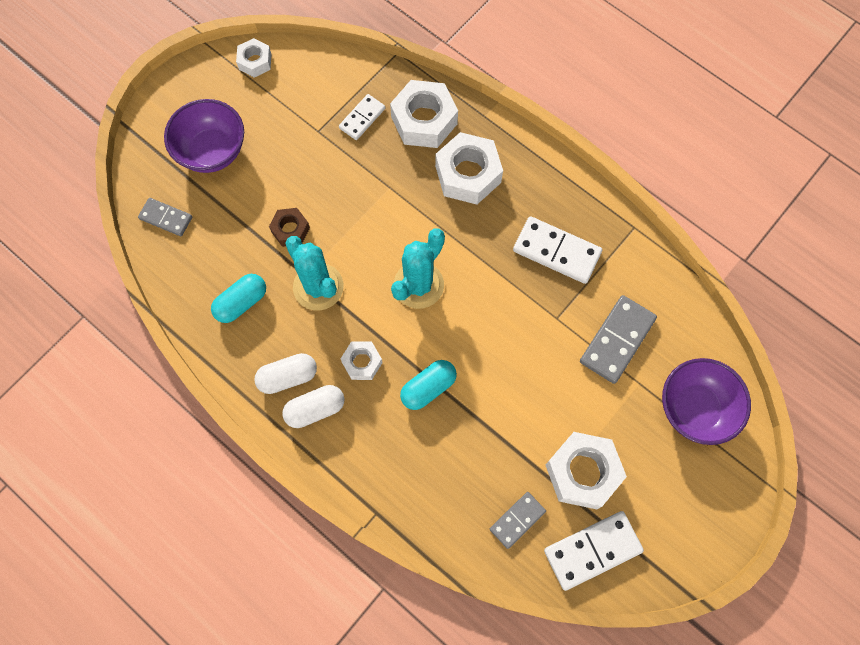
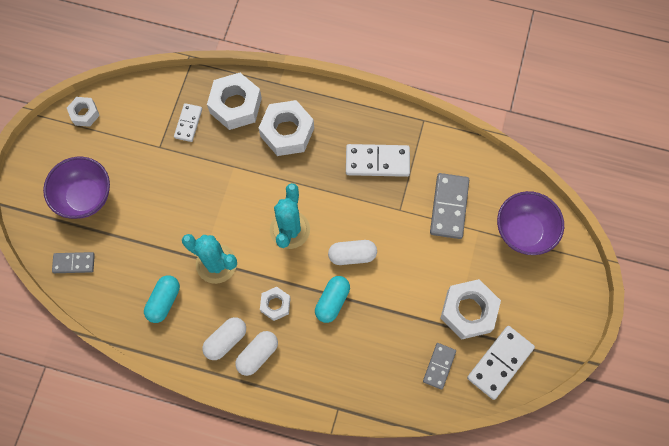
camera: 25 degrees left, 0 degrees up
brown nut [269,208,310,247] -> none
none -> white capsule [328,240,377,265]

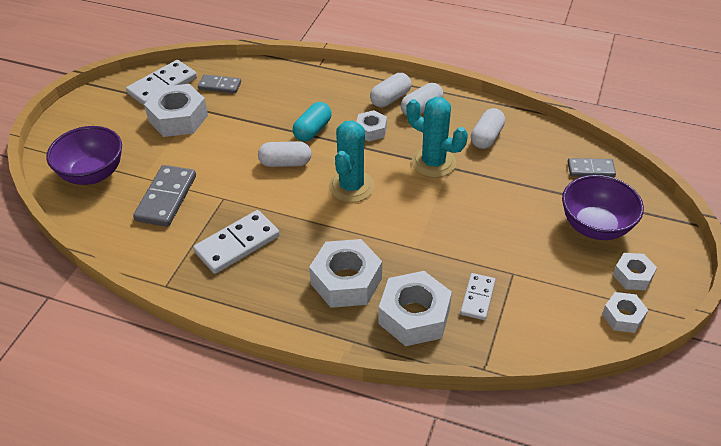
camera: 175 degrees left, 25 degrees down
turquoise capsule [144,275,180,323] -> white capsule [471,108,505,149]
white domino [346,144,410,177] -> white domino turned 45 degrees counterclockwise [193,210,280,274]
grey domino [423,343,456,390] -> grey domino turned 75 degrees clockwise [198,74,241,94]
none -> white nut [613,253,657,290]

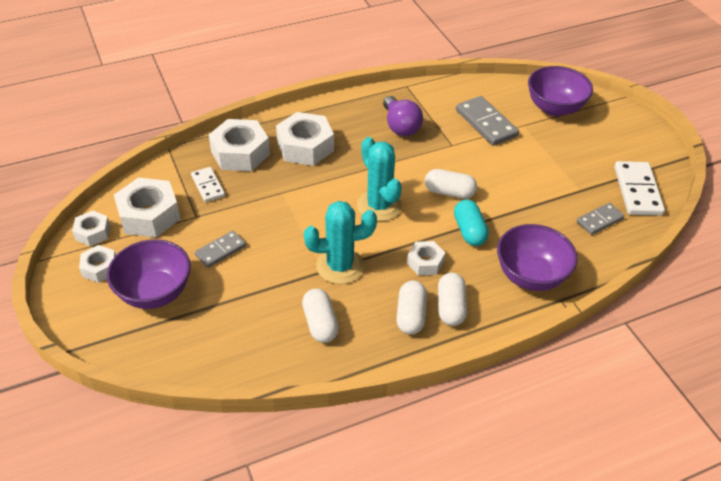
camera: 135 degrees right, 0 degrees up
white nut [144,84,208,137] -> white nut moved to [114,178,180,238]
white domino [193,210,280,274] -> purple light bulb [383,96,423,136]
white capsule [258,141,312,167] -> white capsule turned 60 degrees clockwise [425,169,477,199]
grey domino [568,158,616,177] -> grey domino moved to [195,231,246,268]
none -> purple bowl [497,224,578,291]

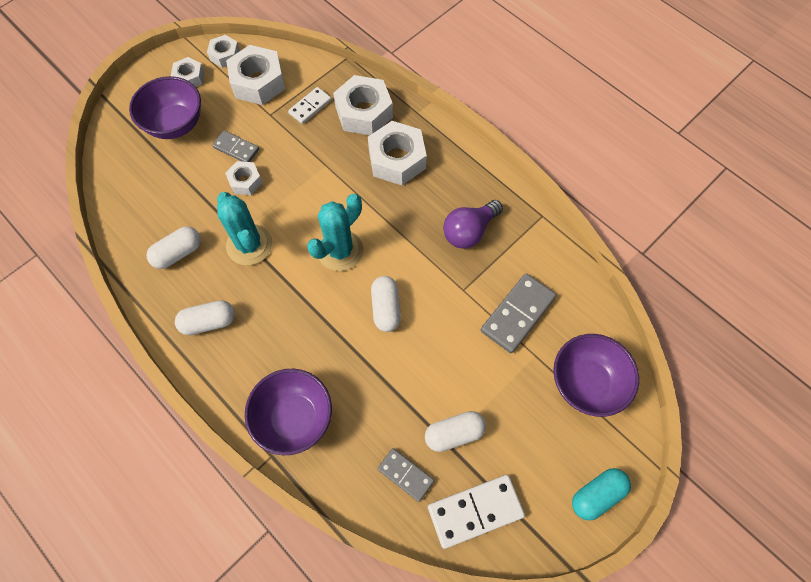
camera: 70 degrees right, 20 degrees up
white nut [407,241,445,275] -> white nut moved to [225,161,262,195]
white capsule [438,272,467,326] -> white capsule moved to [425,411,486,452]
turquoise capsule [454,199,489,246] -> turquoise capsule moved to [572,468,631,521]

